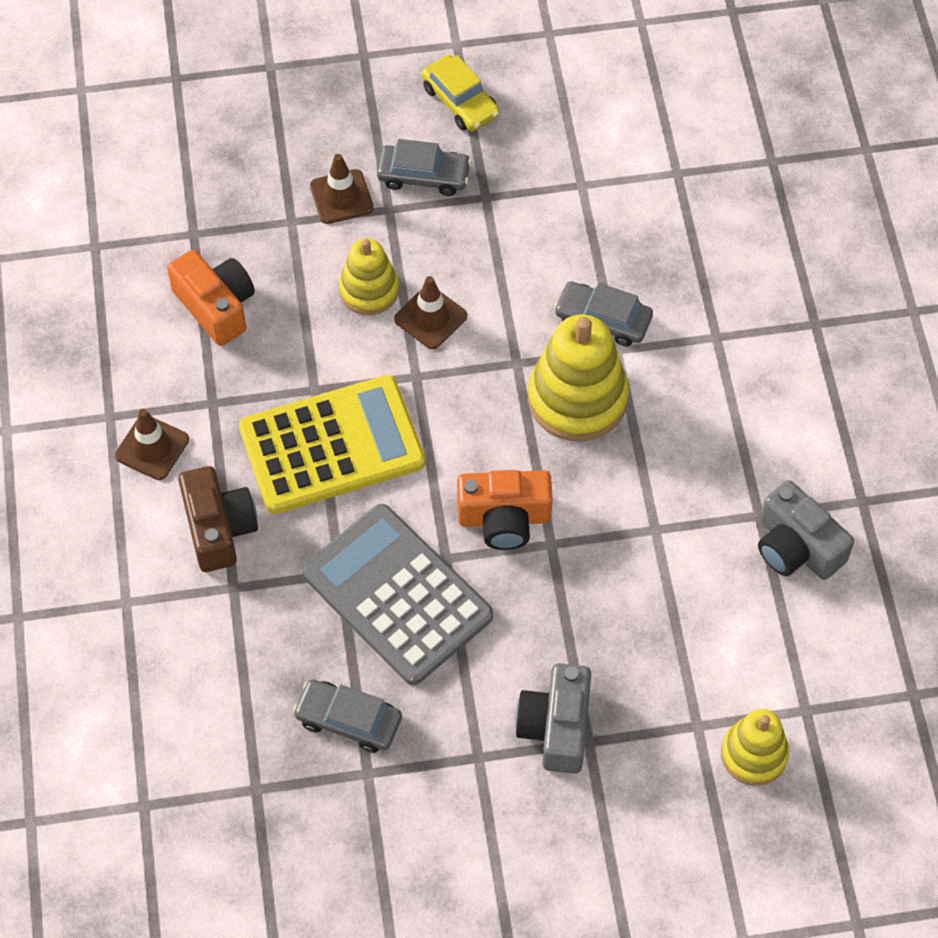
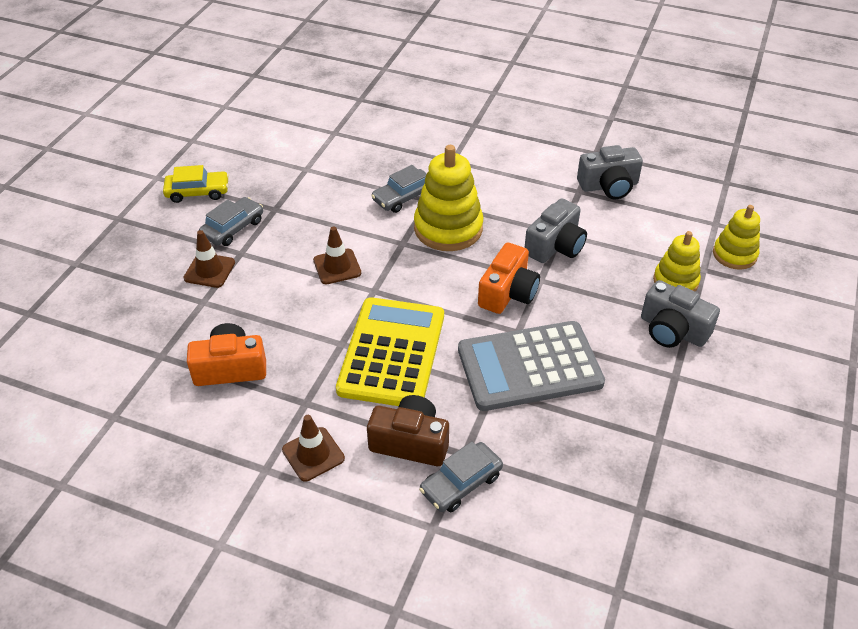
camera: 60 degrees left, 15 degrees down
grey car [293,679,402,753] -> grey car moved to [419,441,503,512]
yellow stacking toy [339,238,399,315] -> yellow stacking toy moved to [653,231,701,291]
none -> grey camera [524,198,587,263]

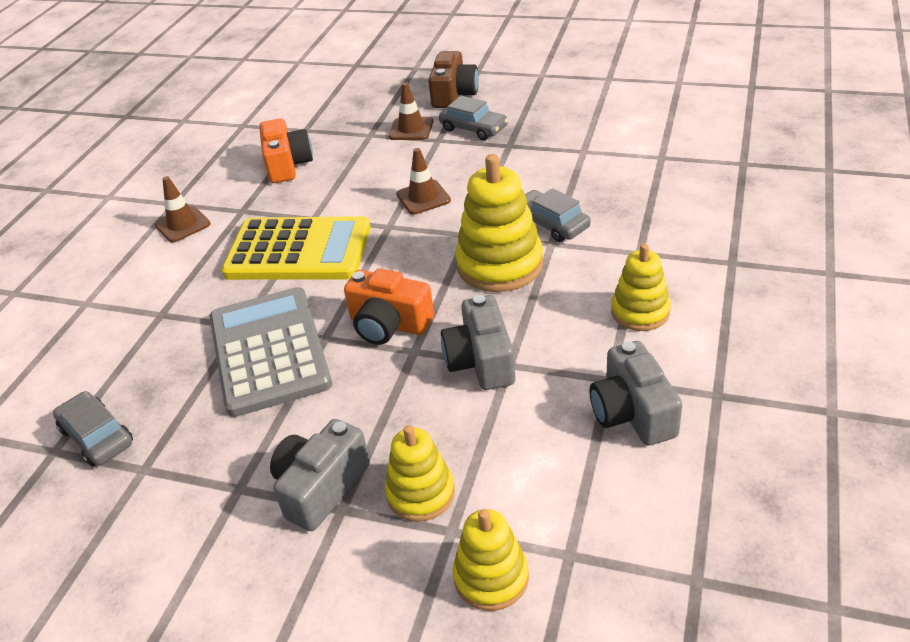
camera: 90 degrees right, 5 degrees down
yellow car [163,165,229,203] -> none
brown camera [367,395,449,466] -> brown camera moved to [428,51,479,108]
grey car [419,441,503,512] -> grey car moved to [53,391,133,467]
grey camera [524,198,587,263] -> grey camera turned 45 degrees clockwise [441,295,515,390]
none -> yellow stacking toy [611,244,671,331]

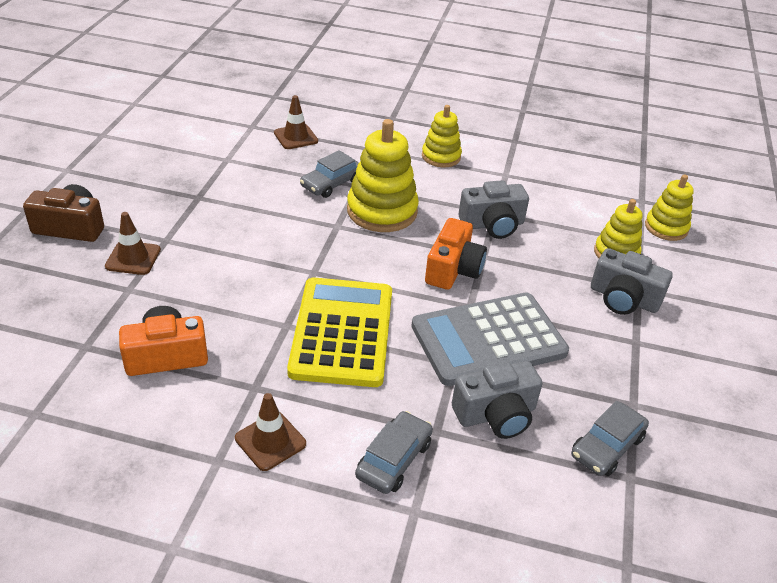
camera: 100 degrees left, 0 degrees up
brown traffic cone [396,148,451,215] -> brown traffic cone moved to [274,95,318,149]
grey car [439,96,508,140] -> grey car moved to [355,411,433,494]
grey camera [590,341,682,446] -> grey camera moved to [452,361,542,439]

